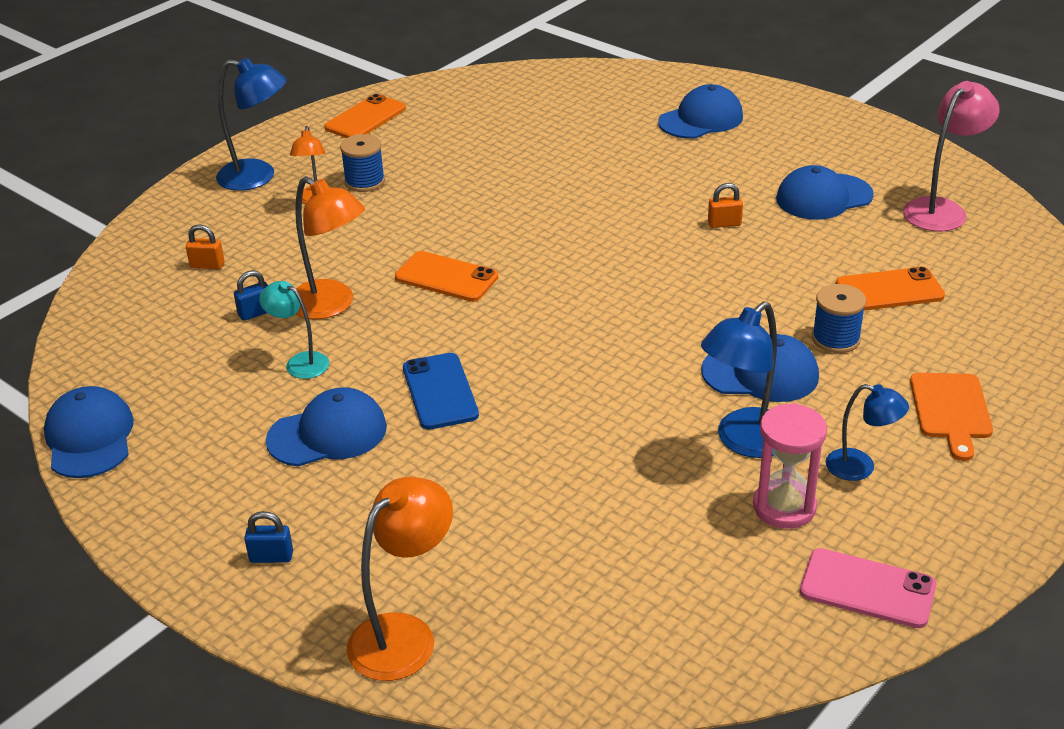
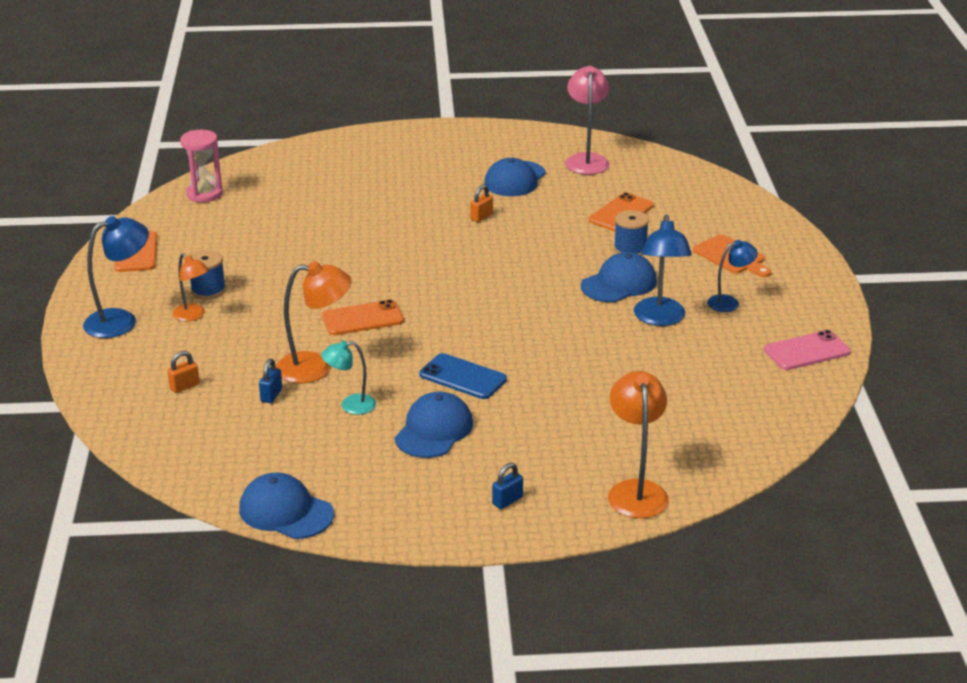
camera: 45 degrees left, 5 degrees down
blue cap [658,84,743,139] -> none
pink hourglass [753,403,827,529] -> pink hourglass moved to [180,130,223,202]

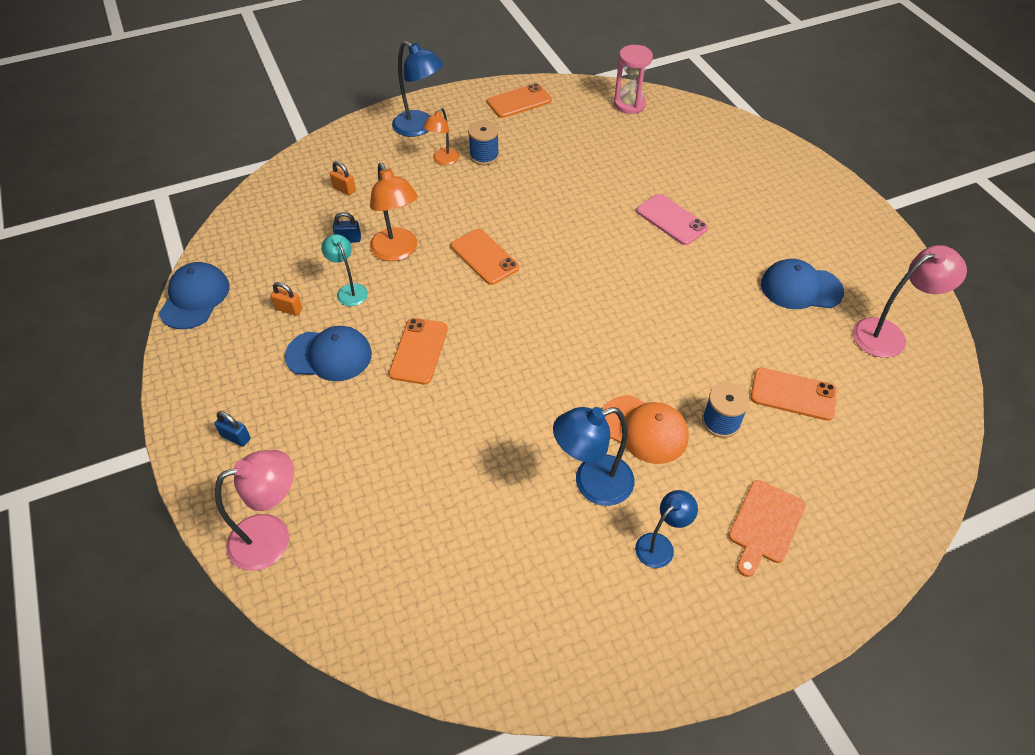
camera: 70 degrees right, 20 degrees up
blue phone [419,353,507,399] -> orange phone [389,318,448,385]
orange padlock [470,185,493,222] -> orange padlock moved to [271,282,302,316]
blue cap [581,252,657,302] -> orange cap [602,395,689,464]
orange lamp [608,371,669,518] -> pink lamp [215,450,294,571]
blue lamp [707,240,758,312] -> blue lamp turned 90 degrees counterclockwise [635,490,698,568]
pink phone [764,330,851,370] -> pink phone moved to [636,194,708,245]

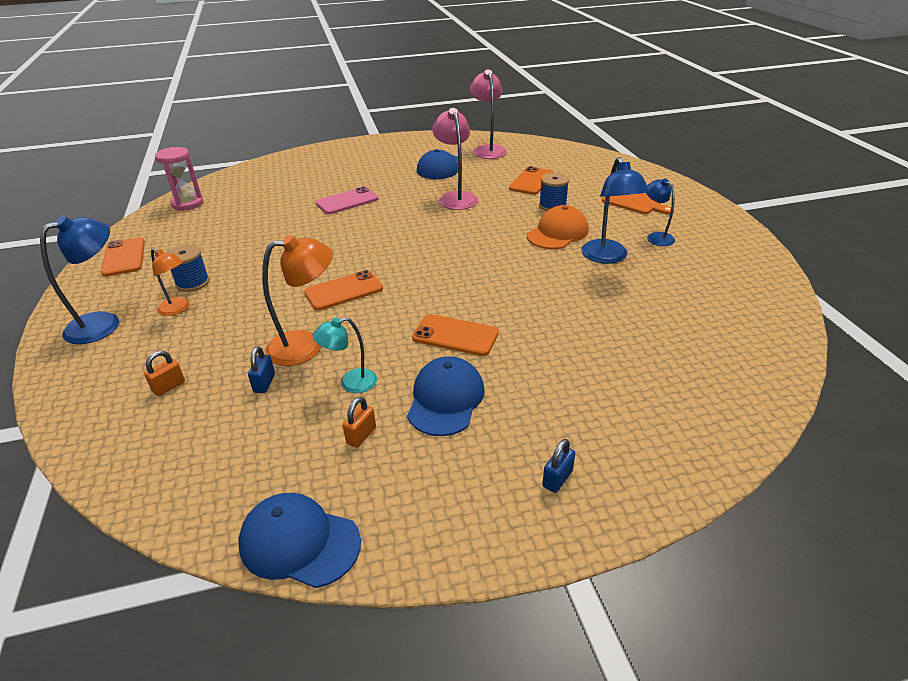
camera: 80 degrees left, 15 degrees down
pink lamp [215,450,294,571] -> pink lamp moved to [432,108,478,210]

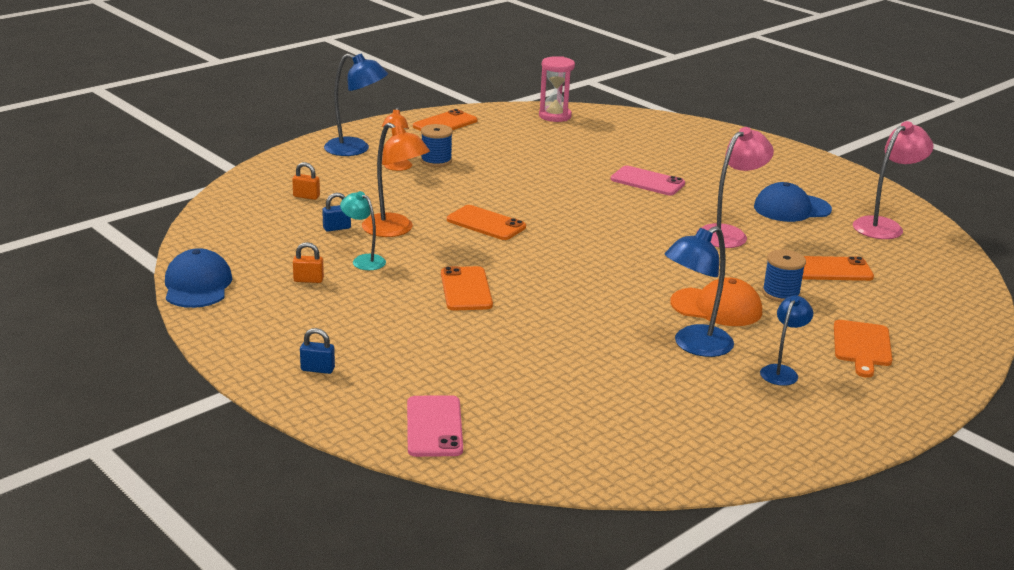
camera: 60 degrees right, 10 degrees down
blue cap [407,356,485,436] -> none
none -> pink phone [407,395,463,457]

